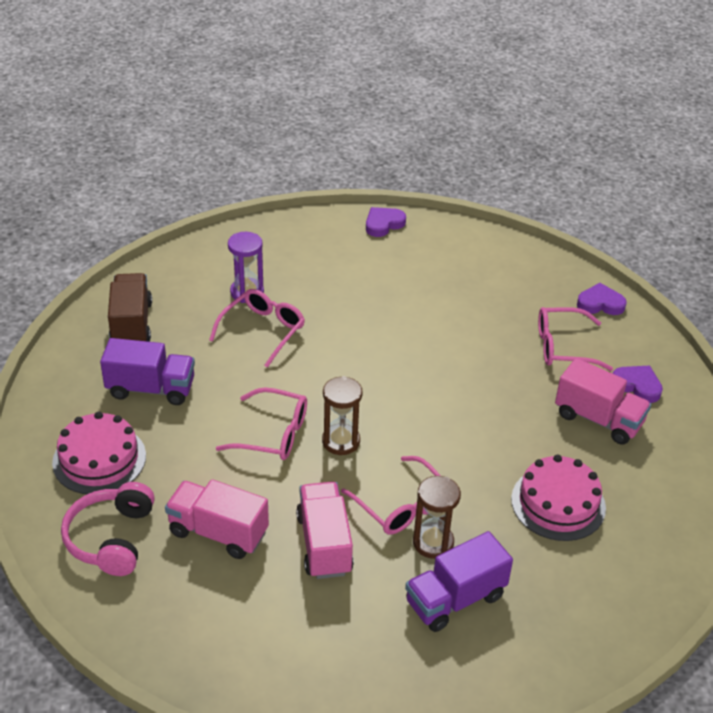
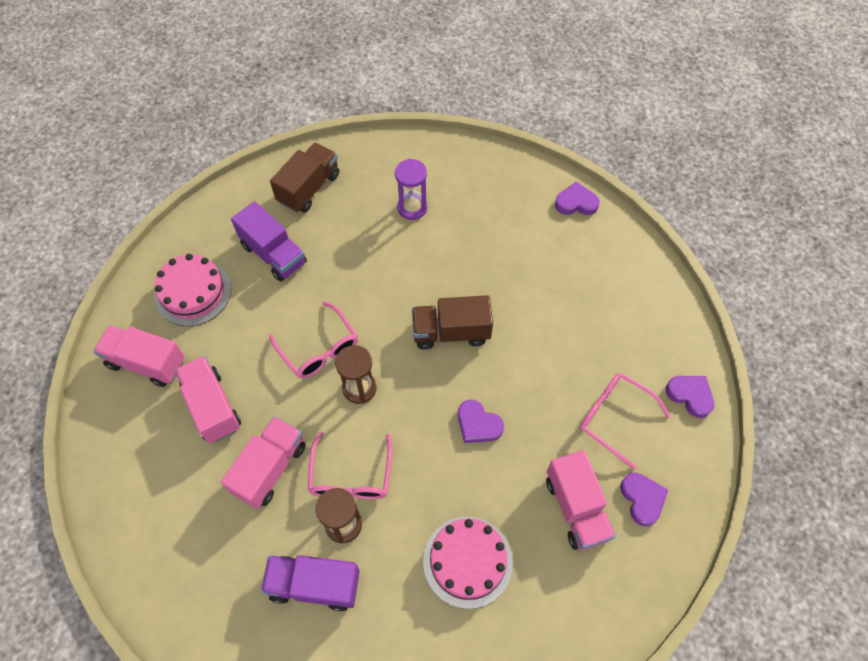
camera: 40 degrees right, 20 degrees up
pink headphones [61,482,155,576] -> pink truck [93,325,185,387]
pink glasses [209,289,305,368] -> none
none -> brown truck [412,295,493,350]
none -> purple heart [458,400,504,443]

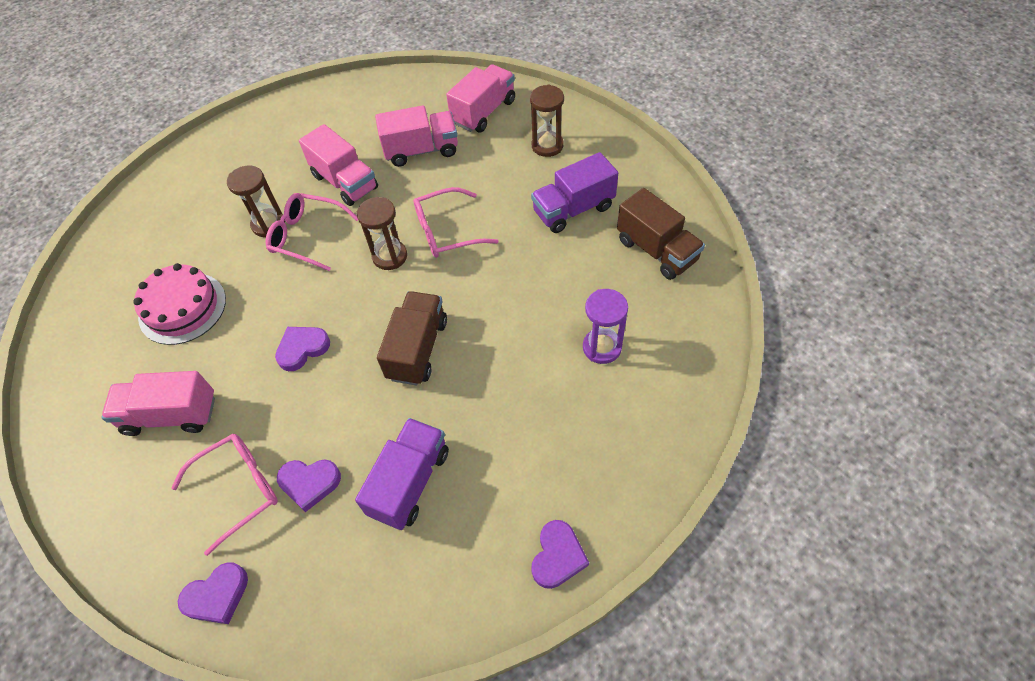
camera: 110 degrees right, 5 degrees down
pink cake [154,254,231,326] -> brown hourglass [530,85,564,157]
purple truck [261,555,360,611] -> purple truck moved to [355,418,449,530]
purple heart [620,473,668,526] -> purple heart moved to [277,459,341,512]

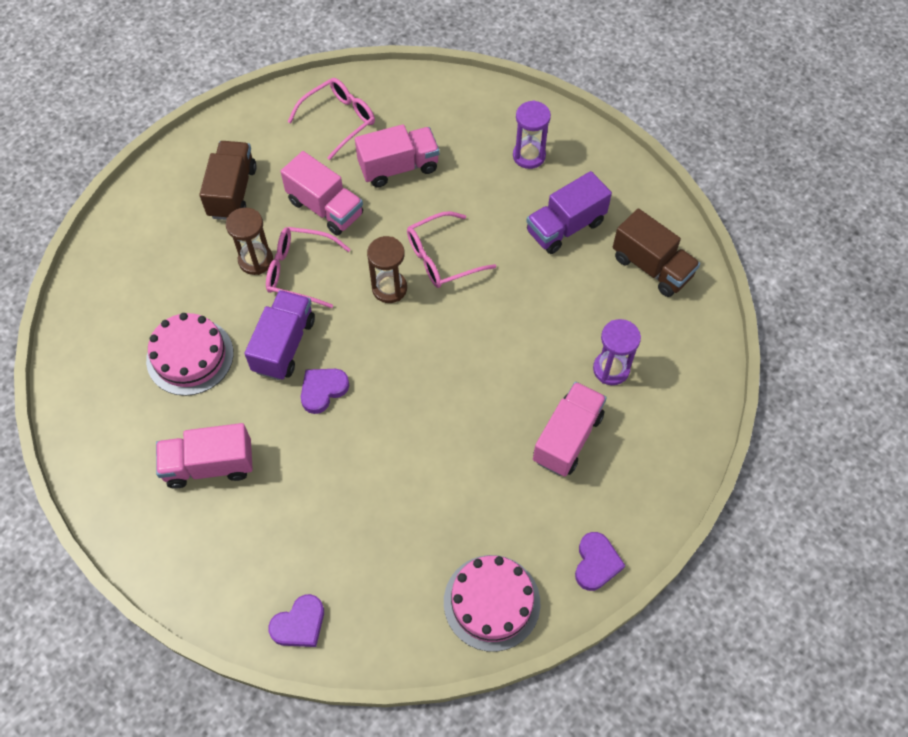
camera: 10 degrees left, 5 degrees up
pink glasses [171,434,278,556] -> pink glasses moved to [288,78,375,160]
purple heart [277,459,341,512] -> none
purple truck [355,418,449,530] -> purple truck moved to [244,290,315,380]
brown truck [377,291,447,385] -> brown truck moved to [199,141,257,220]
pink truck [446,64,515,133] -> pink truck moved to [533,382,607,477]
brown hourglass [530,85,564,157] -> purple hourglass [513,100,551,169]
none -> pink cake [444,555,540,652]

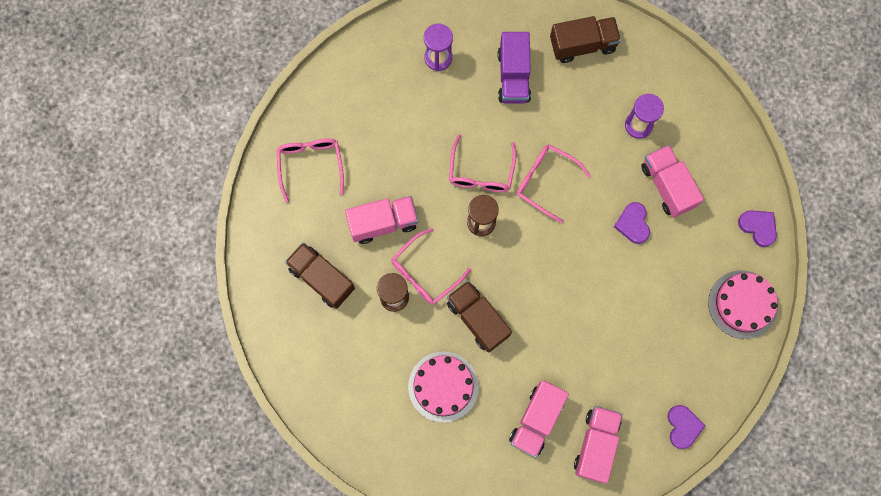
camera: 55 degrees left, 15 degrees up
purple truck [244,290,315,380] -> brown truck [447,280,512,353]
purple heart [301,369,349,414] -> purple heart moved to [614,202,650,244]
pink truck [355,124,439,188] -> pink truck moved to [574,406,623,483]
none -> pink glasses [517,144,591,223]

